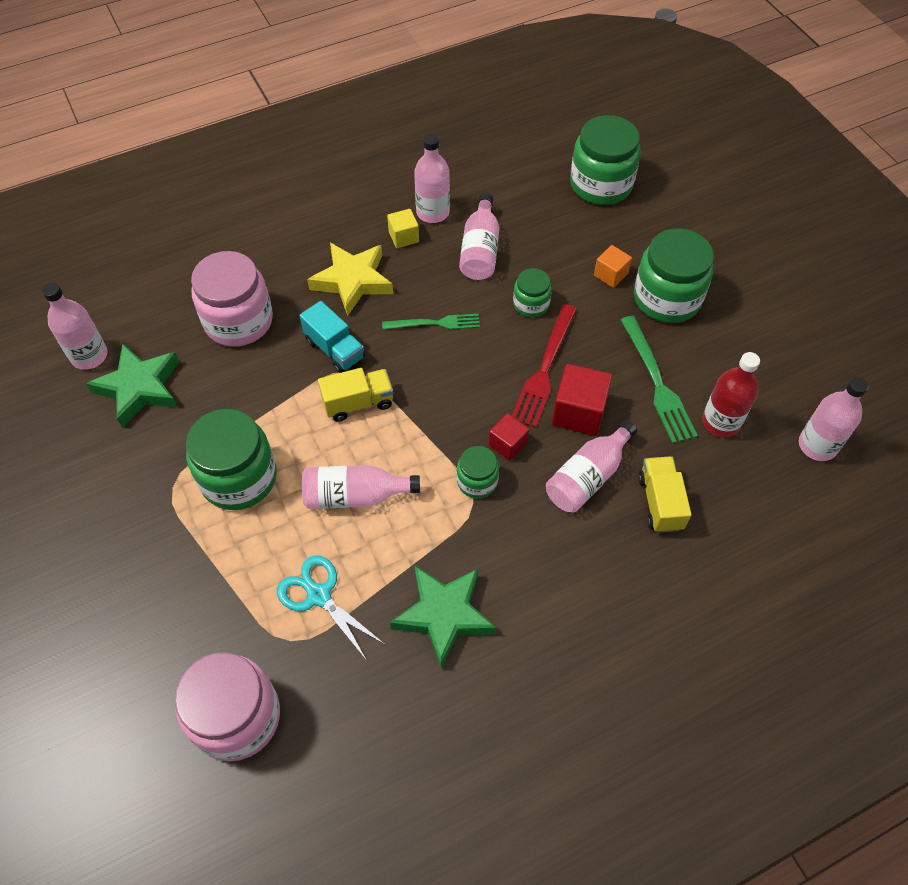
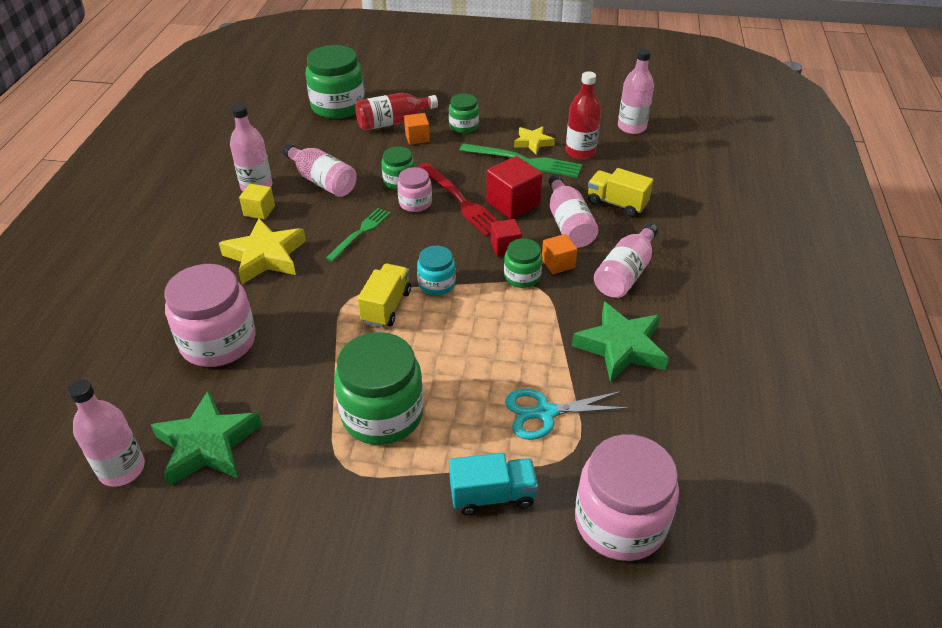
camera: 55 degrees left, 15 degrees down
turquoise truck [299,301,365,373] -> turquoise truck moved to [449,453,538,515]
pink bottle [302,465,420,509] -> pink bottle moved to [594,223,658,298]
green jar [634,228,714,323] -> green jar [449,93,479,133], size x0.53
none -> red bottle [355,93,438,130]
none -> pink jar [397,167,432,212]
none -> turquoise jar [417,245,456,295]
none -> yellow star [514,126,555,154]
none -> orange cube [542,234,577,274]

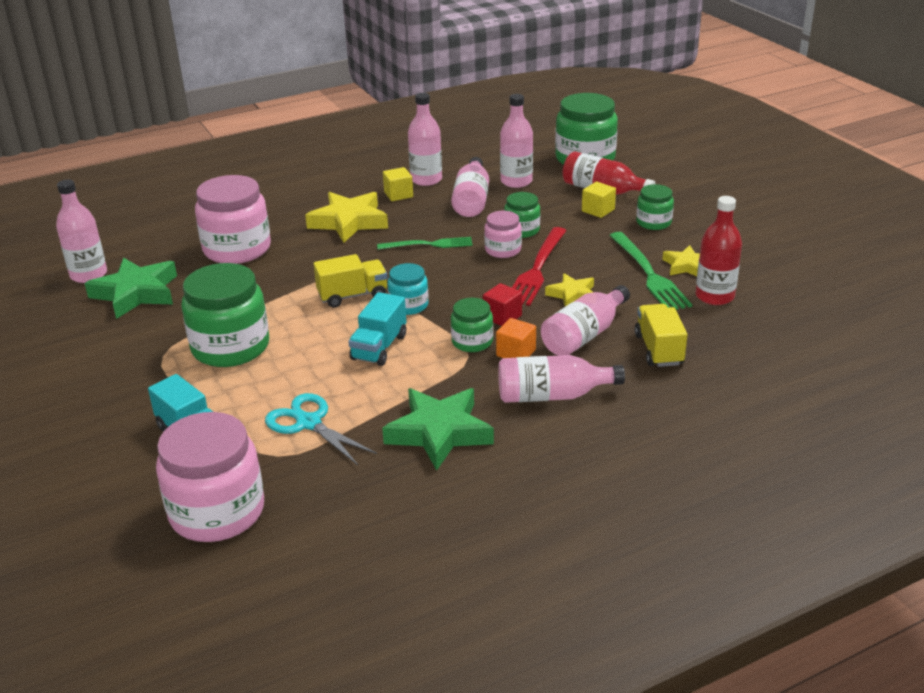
camera: 55 degrees right, 10 degrees down
orange cube [404,113,430,145] -> yellow cube [582,182,616,218]
red cube [486,156,542,219] -> yellow star [545,273,594,306]
pink bottle [618,48,654,134] -> pink bottle moved to [500,94,533,188]
none -> turquoise truck [348,292,406,366]

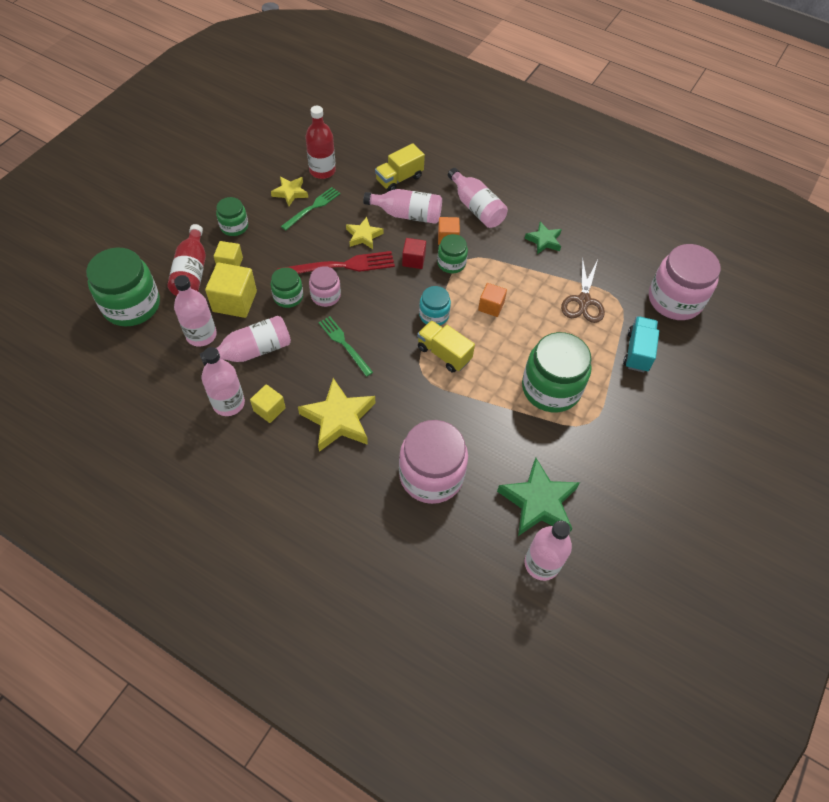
camera: 125 degrees left, 25 degrees up
turquoise scissors [265,393,377,465] -> brown scissors [561,256,605,323]
turquoise truck [348,292,406,366] -> orange cube [478,283,507,317]
green star [382,388,494,471] -> green star [524,222,562,254], size x0.57
green fork [609,232,692,310] -> green fork [281,187,341,230], size x0.66
none -> yellow cube [205,262,257,318]

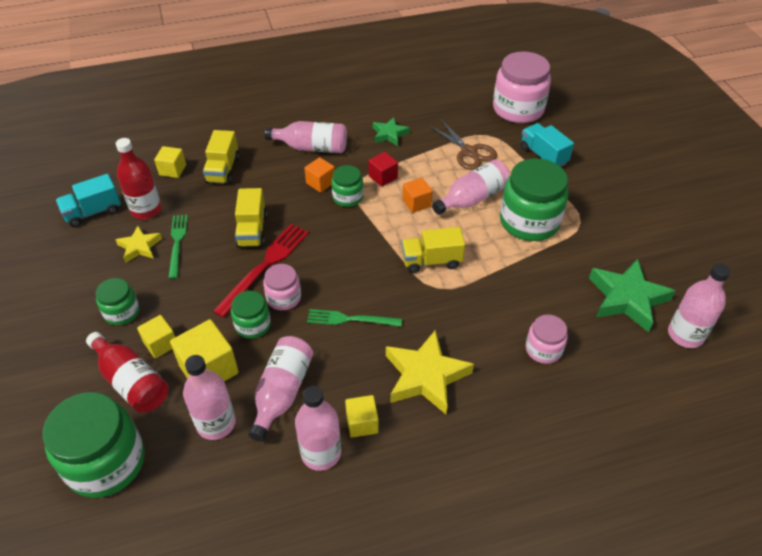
camera: 45 degrees left, 10 degrees down
yellow star [346,217,383,249] -> yellow truck [235,188,267,248]
pink bottle [363,189,442,224] -> pink bottle moved to [432,159,510,215]
pink jar [399,420,468,504] -> pink jar [526,315,568,364], size x0.53
red cube [402,238,426,269] -> red cube moved to [368,152,398,187]
turquoise jar [419,286,451,325] -> none
none -> turquoise truck [56,174,121,227]
none -> yellow cube [154,146,186,178]

